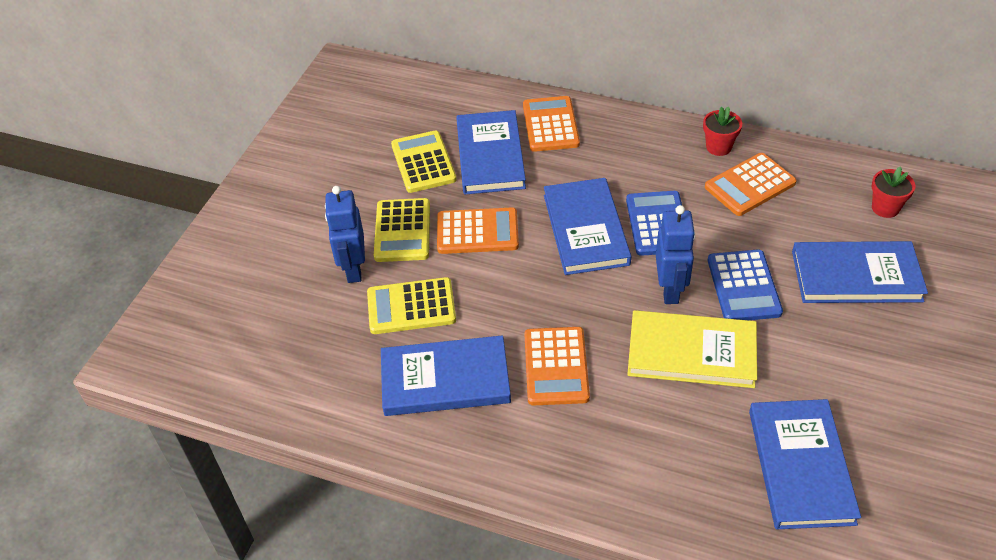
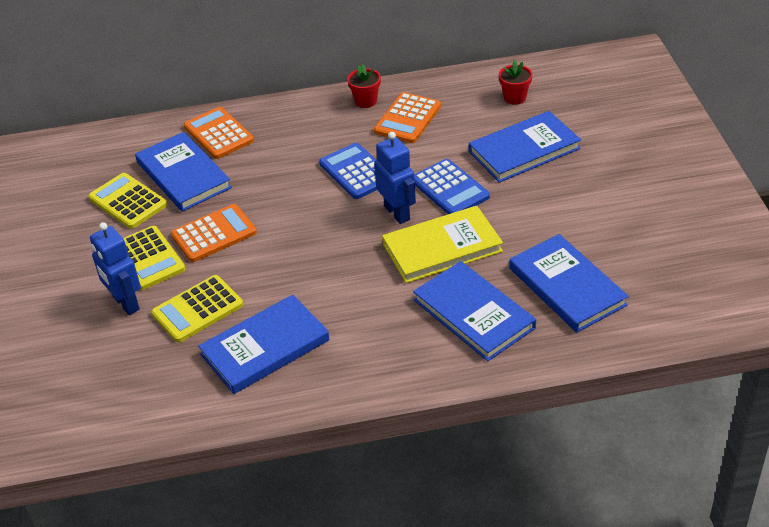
camera: 30 degrees left, 5 degrees down
orange calculator [524,327,590,406] -> none
blue book [544,178,631,275] -> blue book moved to [413,261,536,361]

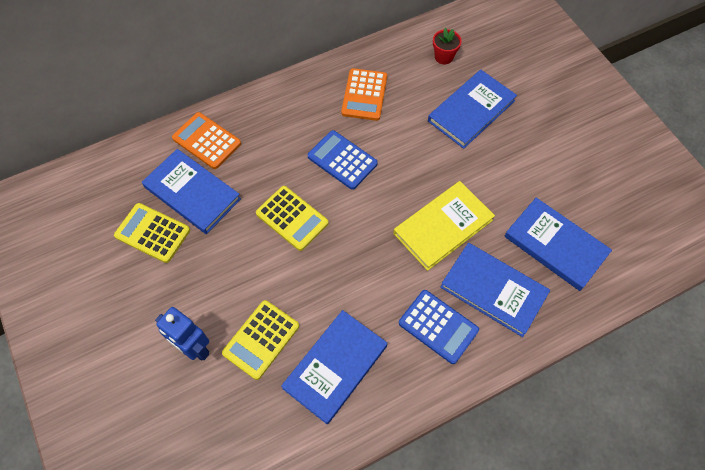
camera: 20 degrees left, 20 degrees up
yellow calculator [123,226,185,290] -> yellow calculator moved to [256,186,329,251]
orange calculator [171,204,257,262] -> none
red flower pot [347,64,381,108] -> none
blue robot [374,132,416,224] -> none
blue calculator [414,159,490,214] -> blue calculator moved to [399,290,479,364]

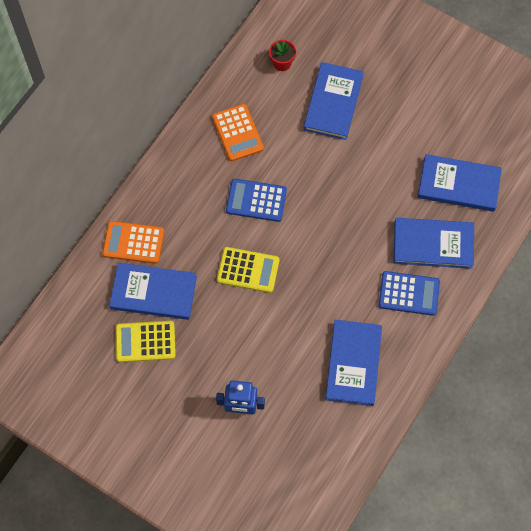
camera: 30 degrees left, 5 degrees up
yellow calculator [222,300,299,380] -> none
yellow book [393,181,495,271] -> none

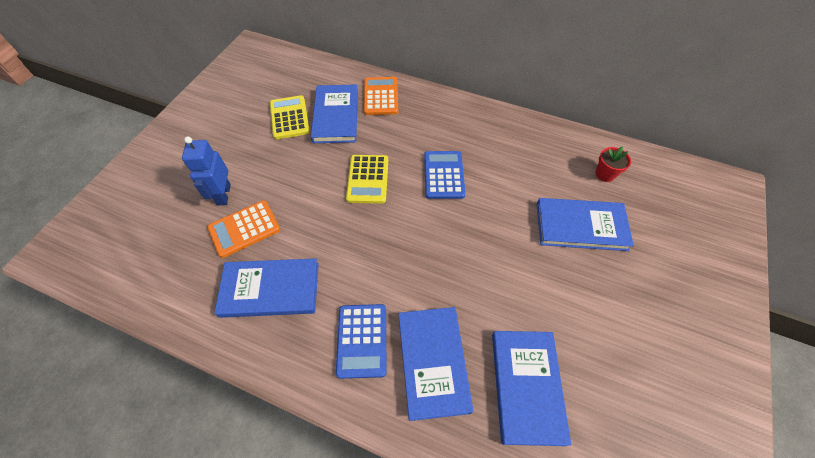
camera: 80 degrees right, 10 degrees down
orange calculator [212,104,264,161] -> orange calculator moved to [207,200,280,258]

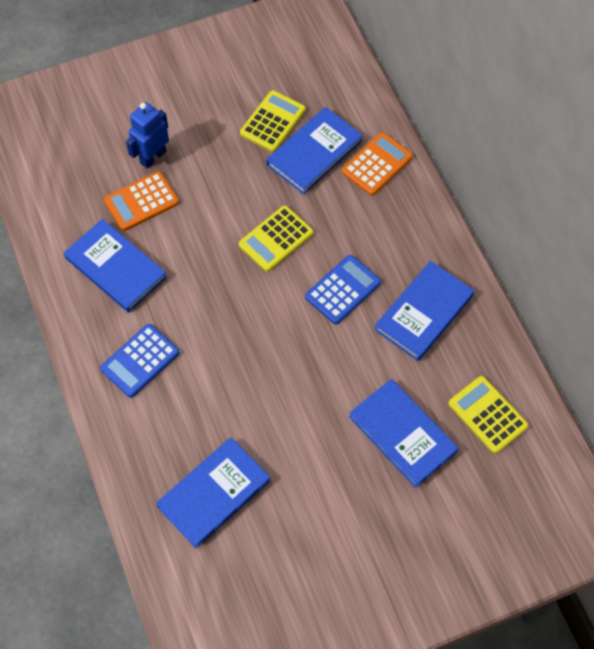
camera: 45 degrees right, 5 degrees up
orange calculator [207,200,280,258] -> orange calculator turned 45 degrees counterclockwise [104,171,179,231]
blue book [398,307,473,421] -> blue book moved to [374,261,474,361]
red flower pot [596,146,631,182] -> yellow calculator [448,376,529,454]

